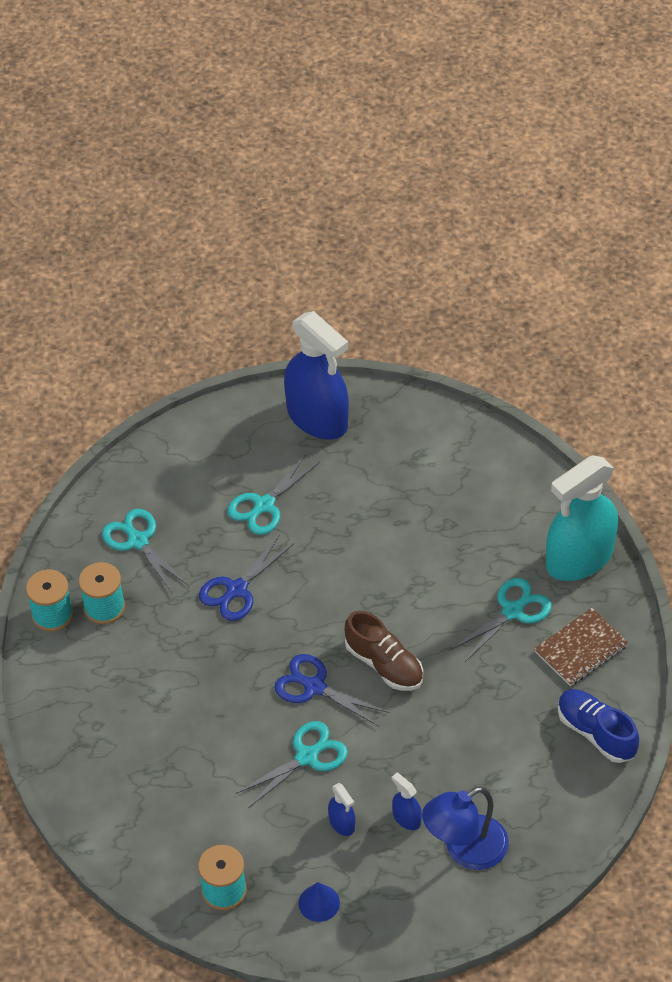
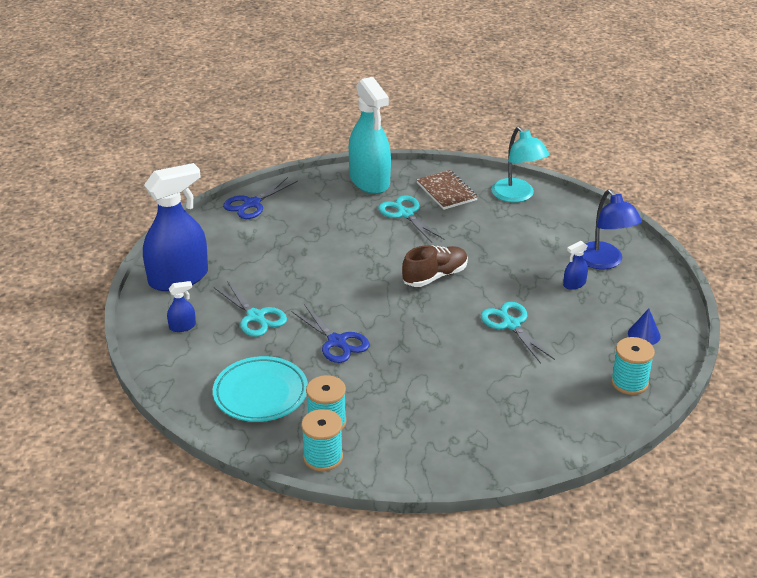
camera: 80 degrees left, 15 degrees down
turquoise scissors [102,509,189,594] -> turquoise plate [213,356,308,422]
blue scissors [274,654,389,726] -> blue scissors moved to [223,177,298,219]
blue spray bottle [328,783,355,836] -> blue spray bottle moved to [167,281,196,332]
blue shoe [558,689,639,763] -> turquoise lamp [491,127,549,202]

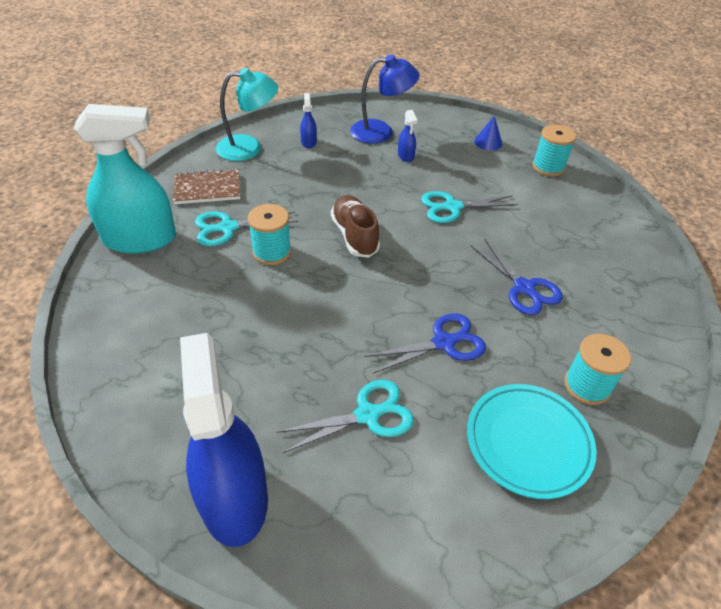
camera: 75 degrees left, 10 degrees up
blue spray bottle [167,281,196,332] -> blue spray bottle moved to [300,93,317,148]
blue scissors [223,177,298,219] -> blue scissors moved to [471,239,563,315]
turquoise spool [301,409,343,471] -> turquoise spool moved to [248,204,291,265]

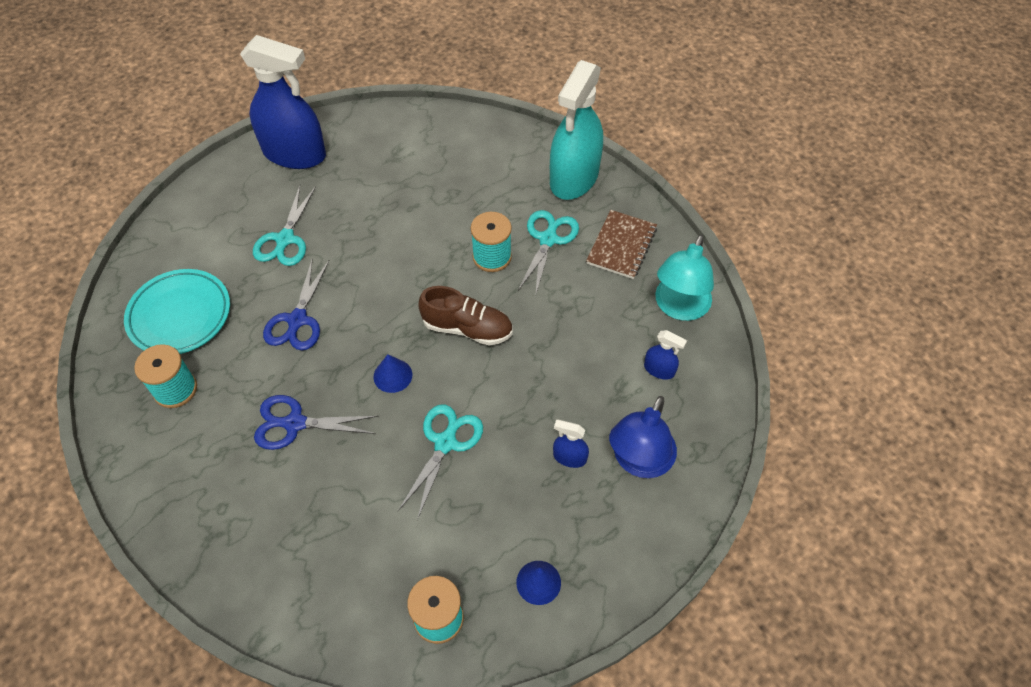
camera: 125 degrees right, 10 degrees up
none -> blue cone [374,354,412,393]

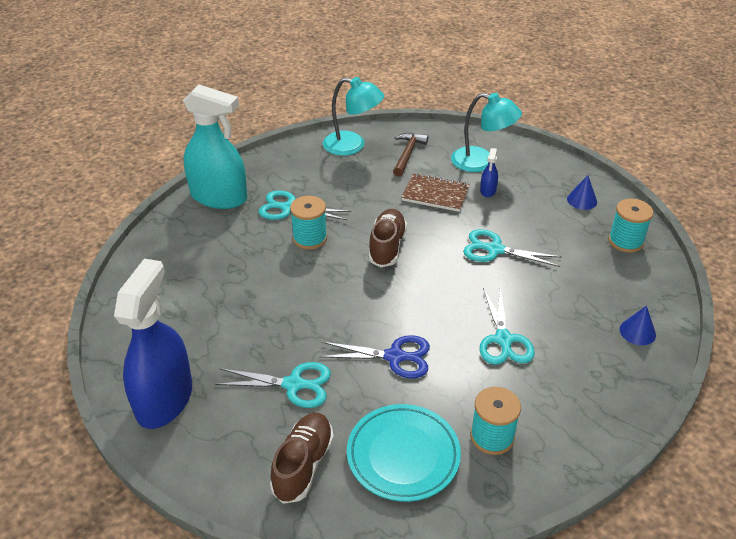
camera: 95 degrees left, 15 degrees down
blue scissors [254,395,378,450] -> turquoise scissors [480,288,535,365]
blue cone [374,354,412,393] -> blue cone moved to [619,305,656,345]
brown notebook [586,210,657,279] -> brown notebook moved to [401,173,470,212]
blue lamp [609,396,677,478] -> turquoise lamp [451,93,522,172]
blue spray bottle [644,330,687,380] -> brown hammer [393,133,428,177]
none -> brown shoe [270,413,334,504]

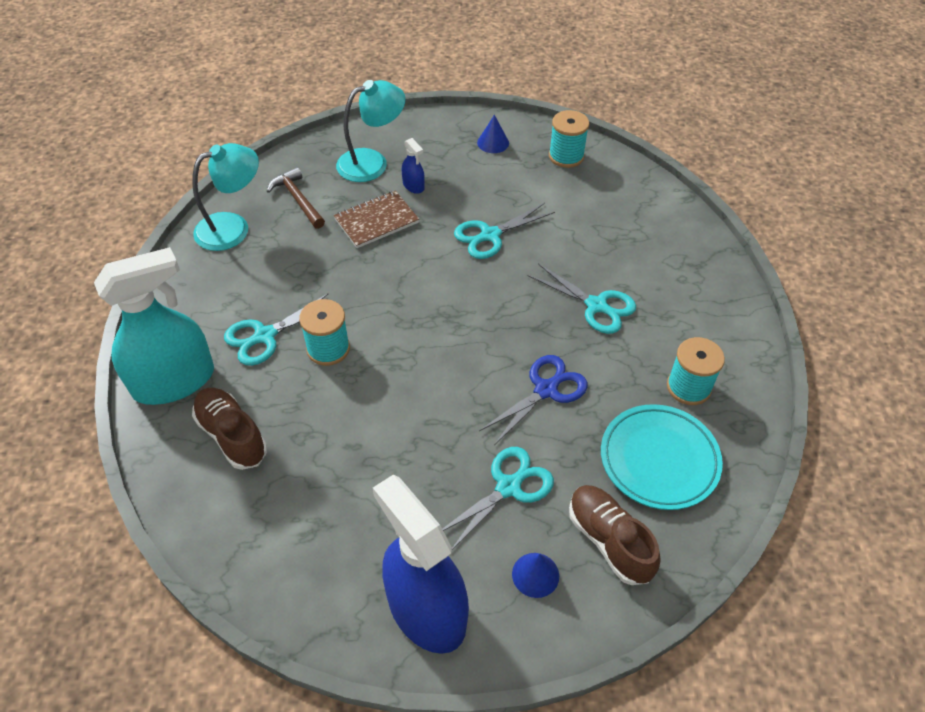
camera: 50 degrees left, 10 degrees up
brown shoe [368,209,407,267] -> brown shoe moved to [192,388,267,470]
blue cone [619,305,656,345] -> blue cone moved to [512,553,559,598]

